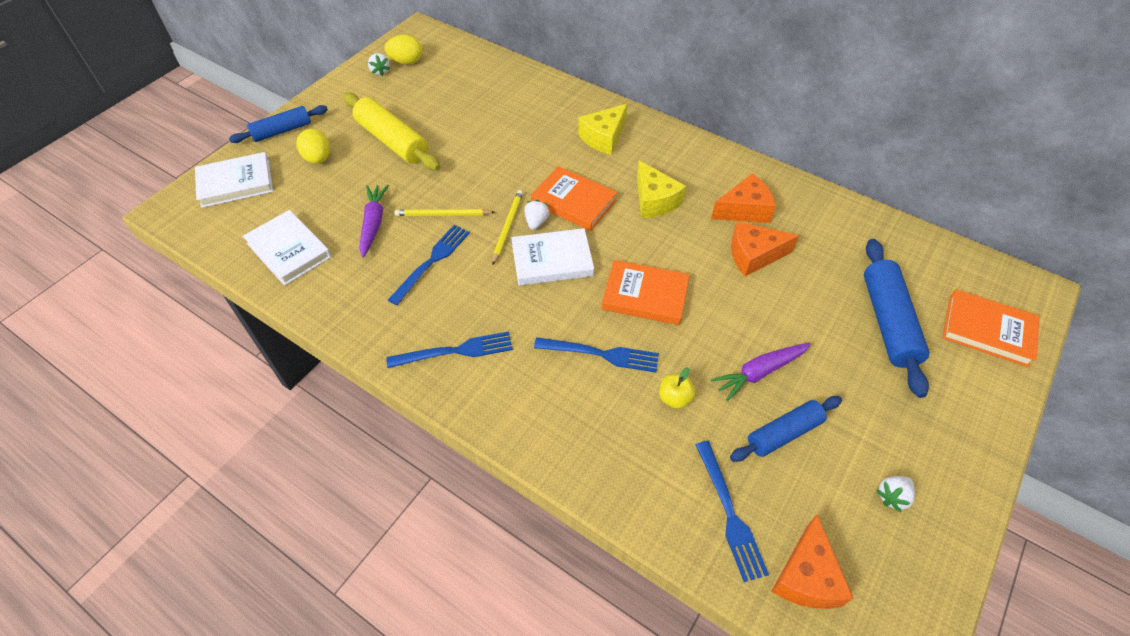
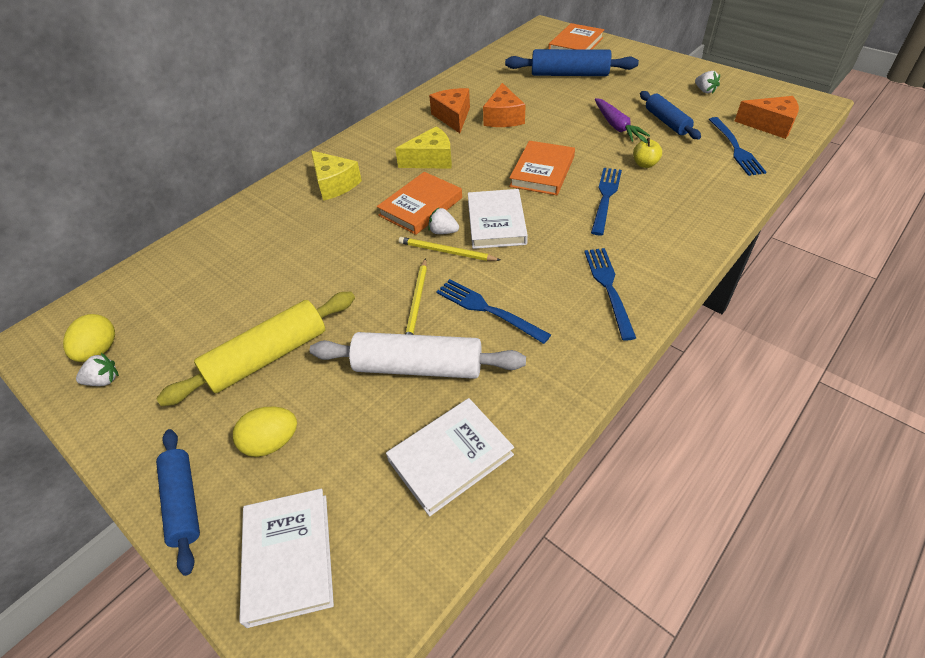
camera: 80 degrees left, 5 degrees down
purple carrot [359,185,389,258] -> white rolling pin [310,332,526,379]
blue fork [695,441,769,582] -> blue fork turned 90 degrees clockwise [709,117,766,176]

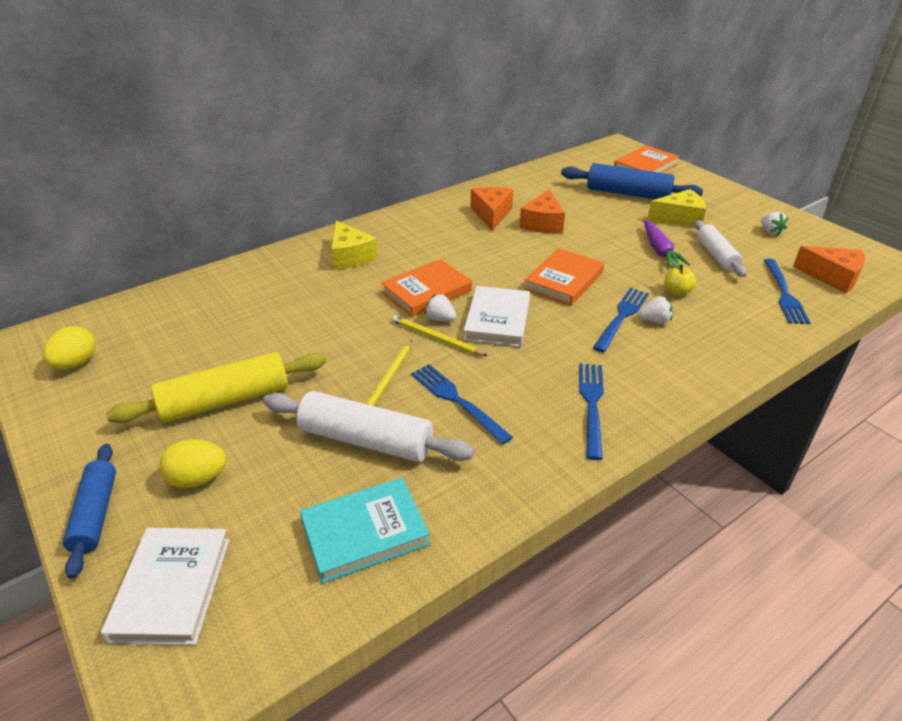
camera: 10 degrees right, 10 degrees down
white strawberry [76,353,119,386] -> white strawberry moved to [639,296,673,324]
white book [386,398,514,516] -> turquoise book [300,478,430,583]
yellow cheese [395,126,452,169] -> yellow cheese moved to [647,189,706,228]
blue rolling pin [640,91,701,139] -> white rolling pin [694,220,747,277]

